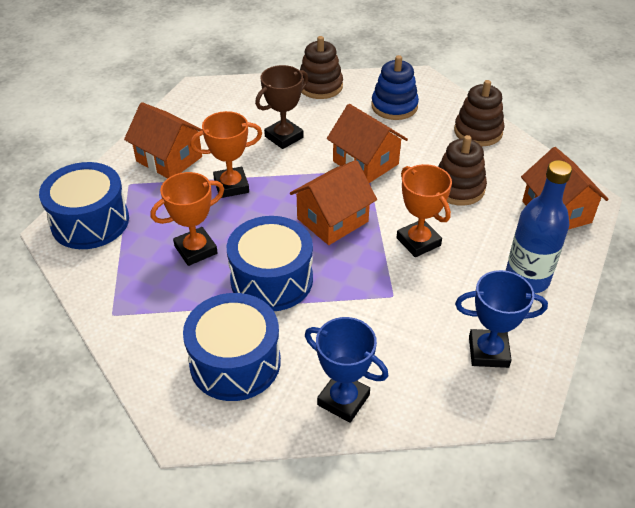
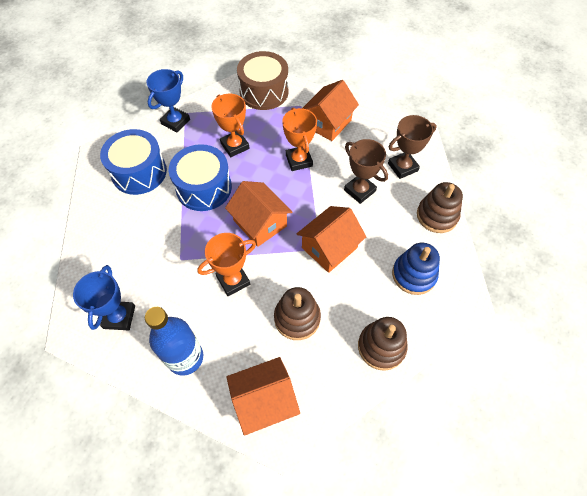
camera: 90 degrees right, 15 degrees up
blue drum [39,162,129,249] -> brown drum [237,51,288,110]
blue trophy [305,317,388,423] -> blue trophy moved to [146,69,190,133]
none -> brown trophy [388,115,437,179]

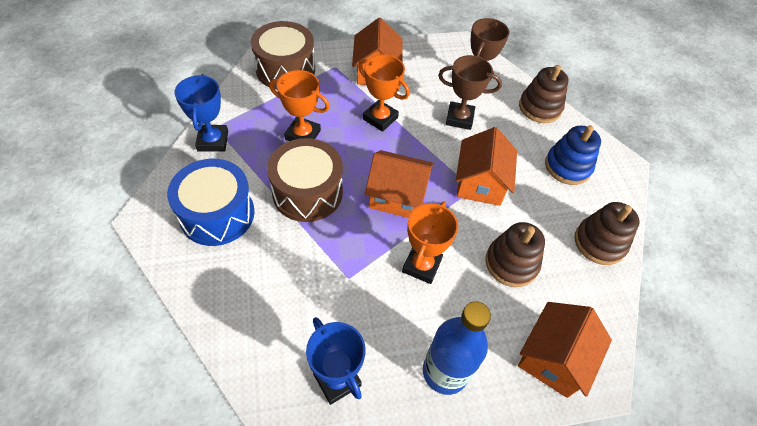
camera: 40 degrees left, 5 degrees down
blue drum [169,144,232,211] -> brown drum [267,138,343,222]

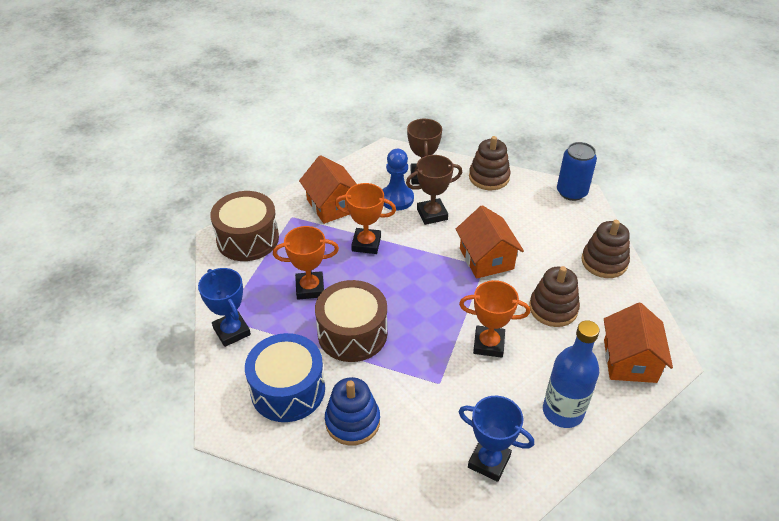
camera: 25 degrees left, 10 degrees down
orange house [365,150,434,218] -> none
orange trophy [402,202,458,284] -> orange trophy turned 75 degrees counterclockwise [459,280,530,358]
blue stacking toy [545,125,601,185] -> blue stacking toy moved to [325,377,380,446]
none -> blue pawn [383,149,414,211]
none -> blue can [557,142,597,201]

